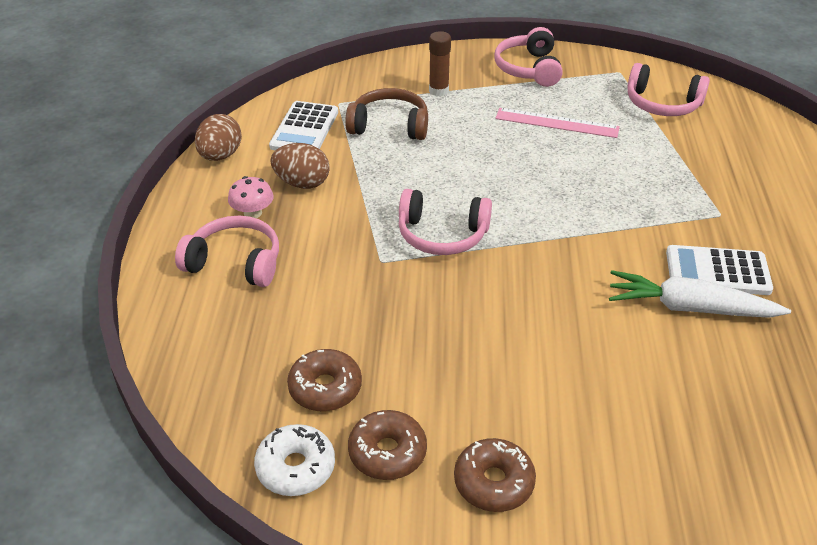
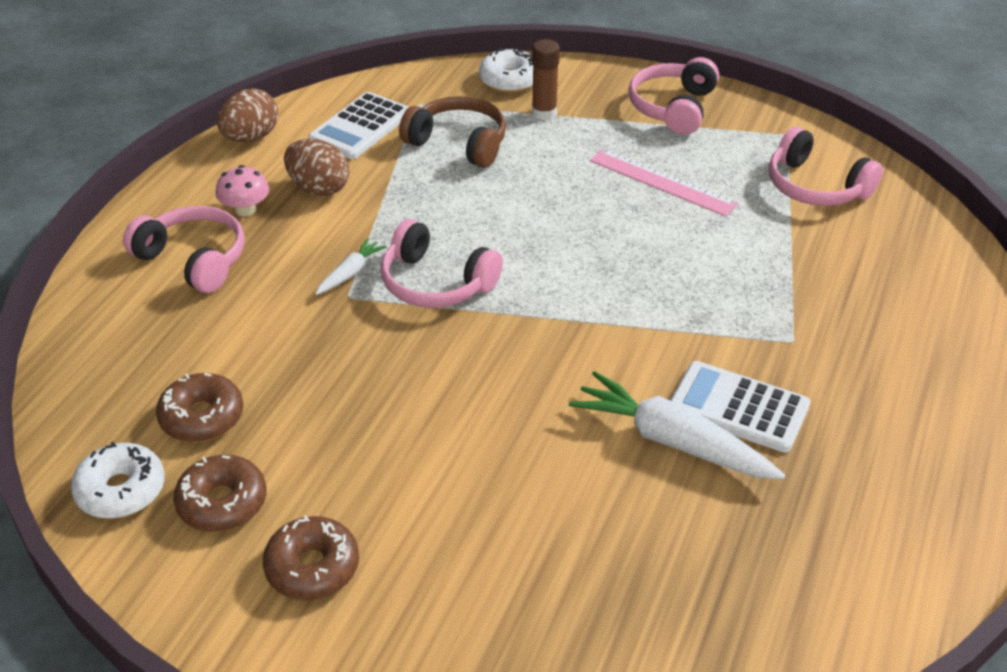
camera: 20 degrees right, 0 degrees up
none -> white carrot [315,238,386,295]
none -> white donut [479,48,533,93]

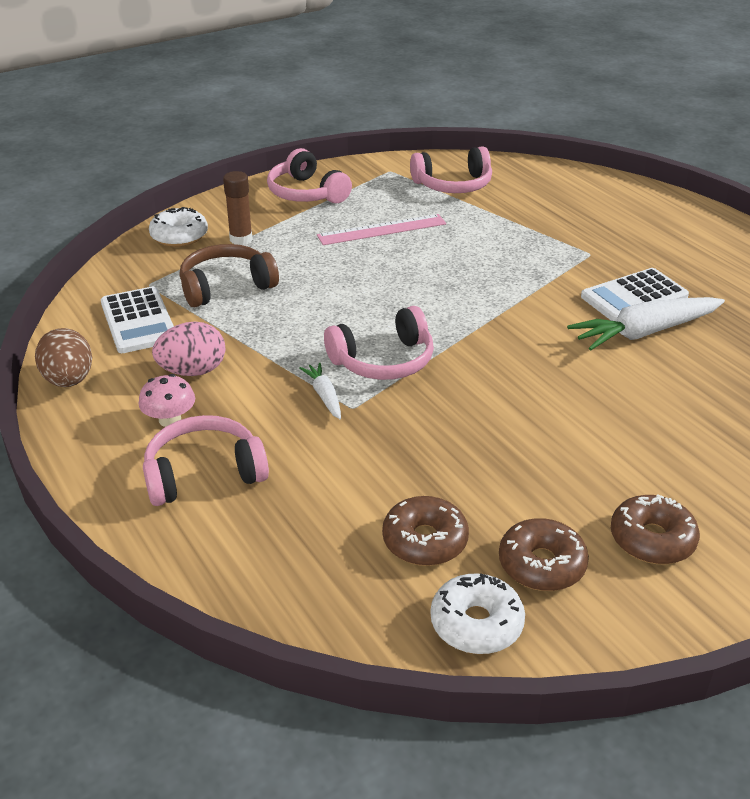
camera: 55 degrees left, 5 degrees down
brown egg [284,139,349,196] -> pink egg [152,322,225,376]

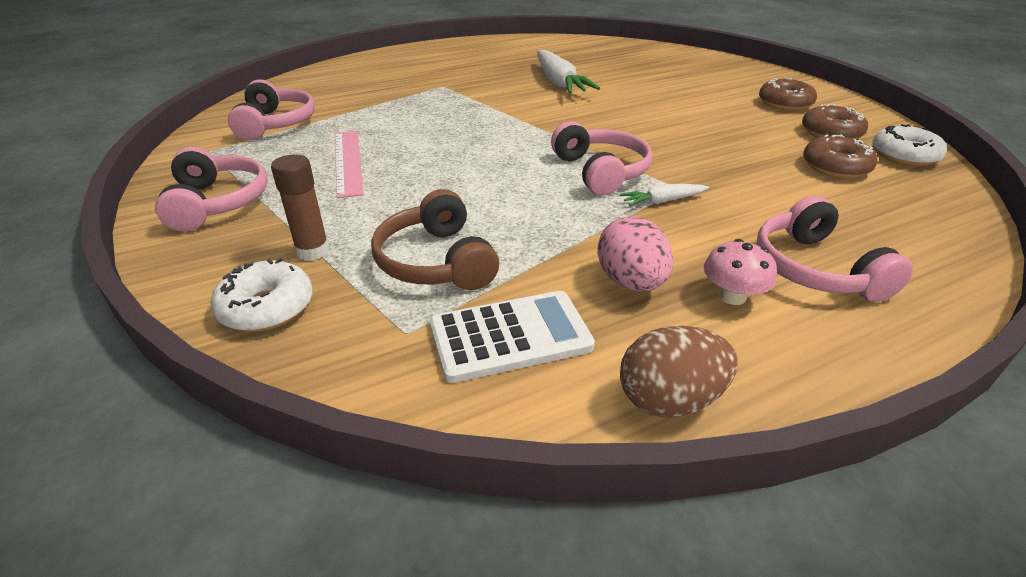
camera: 85 degrees left, 0 degrees up
pink headphones [267,148,352,203] -> pink headphones turned 75 degrees counterclockwise [155,147,268,232]
white calculator [581,268,689,321] -> none

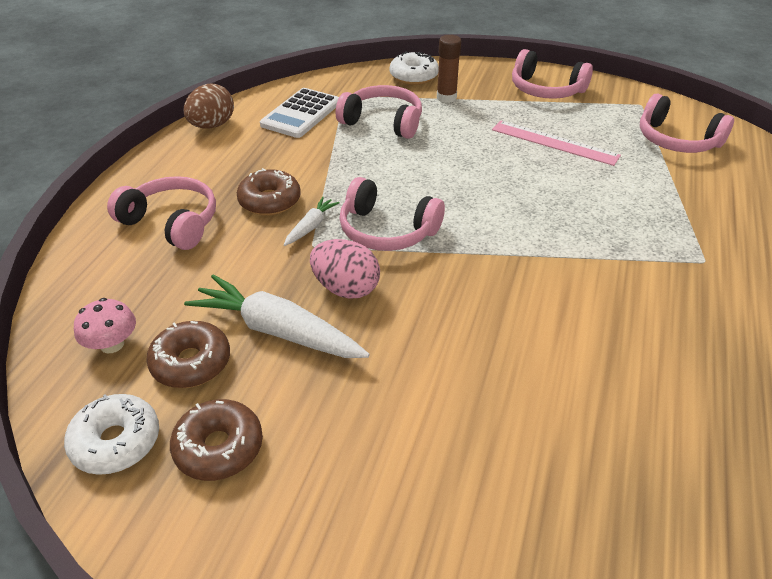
camera: 135 degrees right, 5 degrees up
brown headphones [371,189,499,290] -> pink headphones [336,85,422,139]
white carrot [537,50,600,93] -> white carrot moved to [184,274,370,358]
pink egg [597,216,674,291] -> pink egg moved to [310,239,380,299]
pink mushroom [704,239,777,305] -> pink mushroom moved to [74,298,136,353]
brown donut [759,78,817,111] -> brown donut moved to [237,168,301,215]

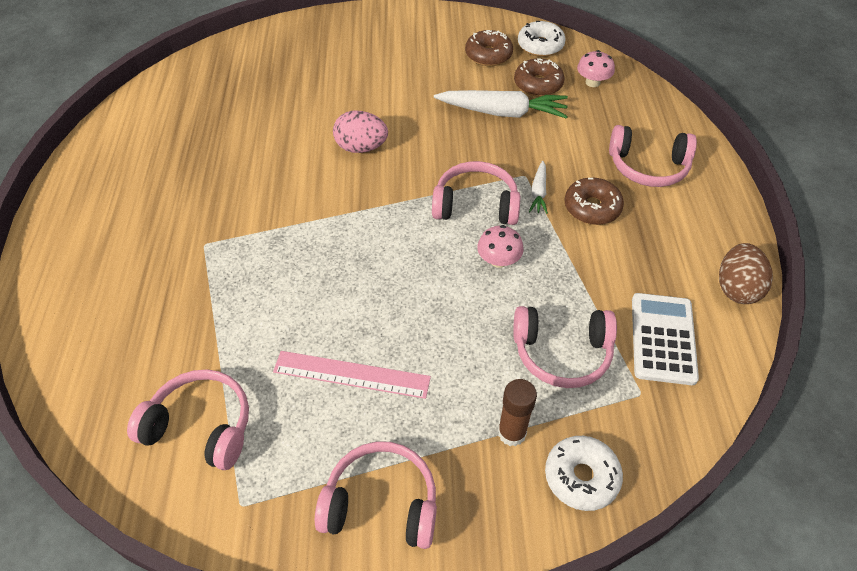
camera: 160 degrees right, 10 degrees up
pink egg [310,239,380,299] -> pink egg moved to [333,111,388,153]
none -> pink mushroom [477,225,524,268]

